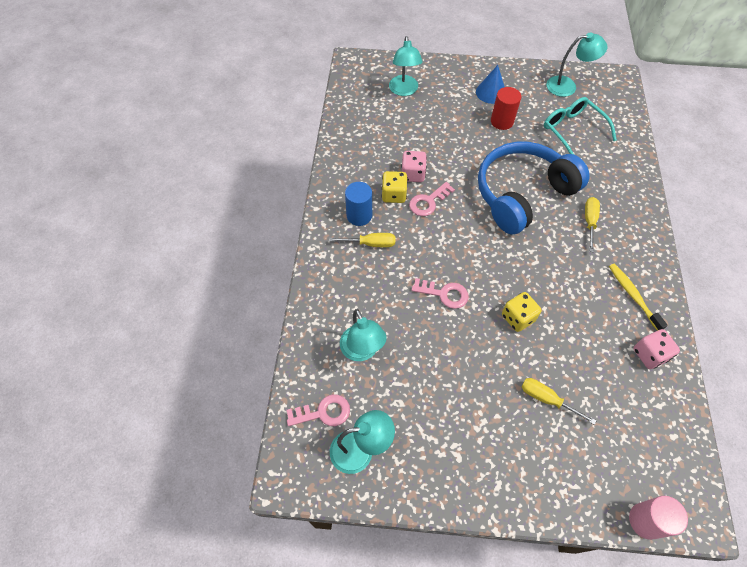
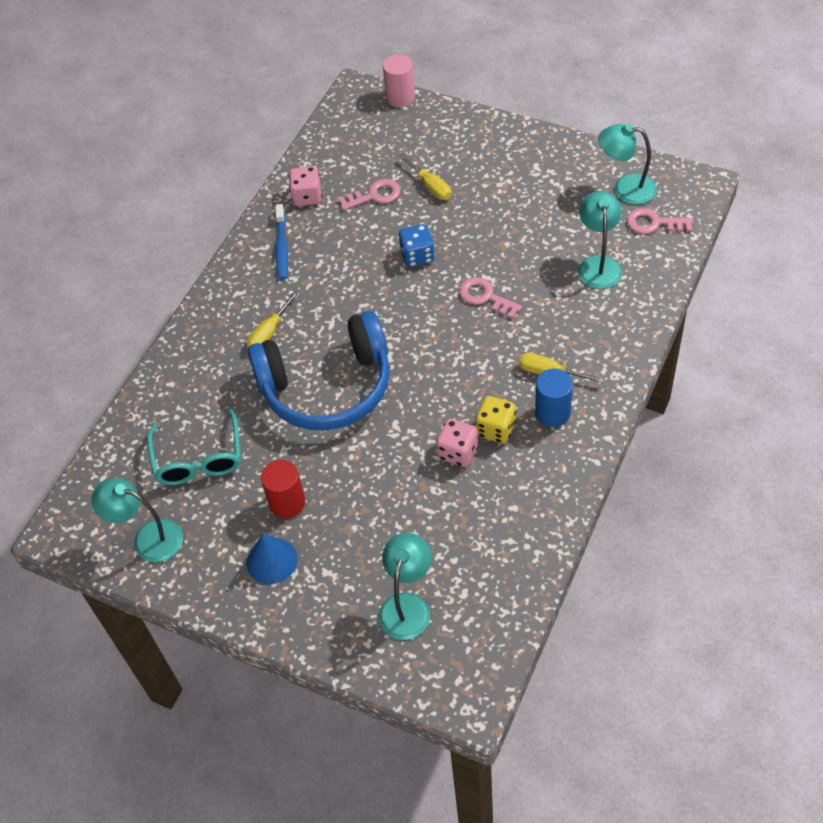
camera: 155 degrees left, 5 degrees down
pink key [409,182,455,216] -> pink key moved to [338,179,401,211]
yellow dice [502,292,541,332] -> blue dice [399,224,435,267]
yellow toothbrush [609,263,668,331] -> blue toothbrush [275,204,288,280]

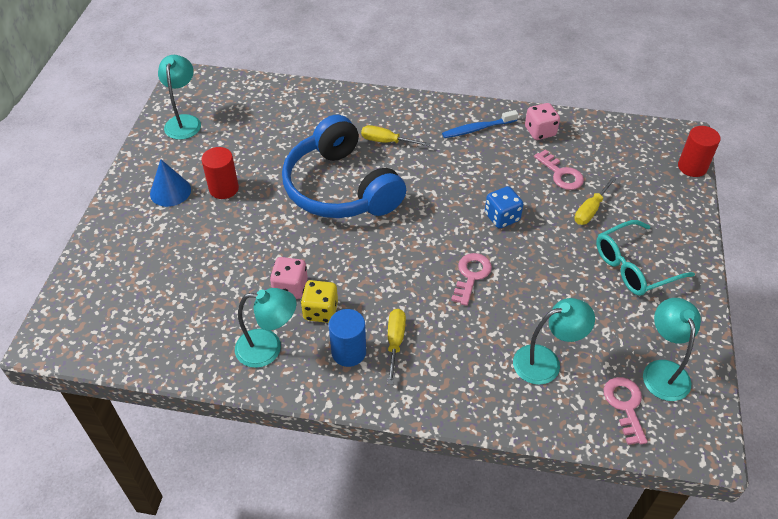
camera: 70 degrees right, 5 degrees down
turquoise glasses [147,408,241,485] -> turquoise glasses moved to [596,220,695,296]
turquoise lamp [379,533,432,640] -> turquoise lamp moved to [235,288,296,368]
pink cylinder [383,54,415,107] -> red cylinder [678,126,721,177]

